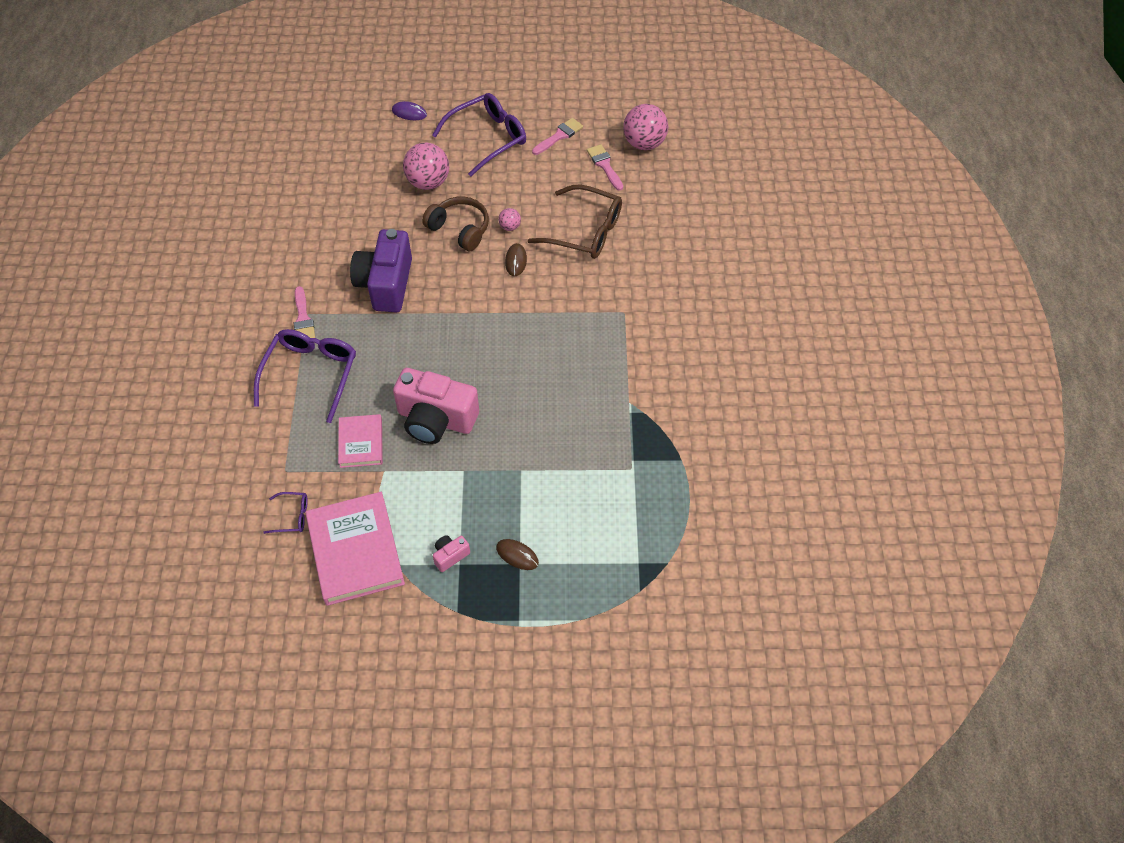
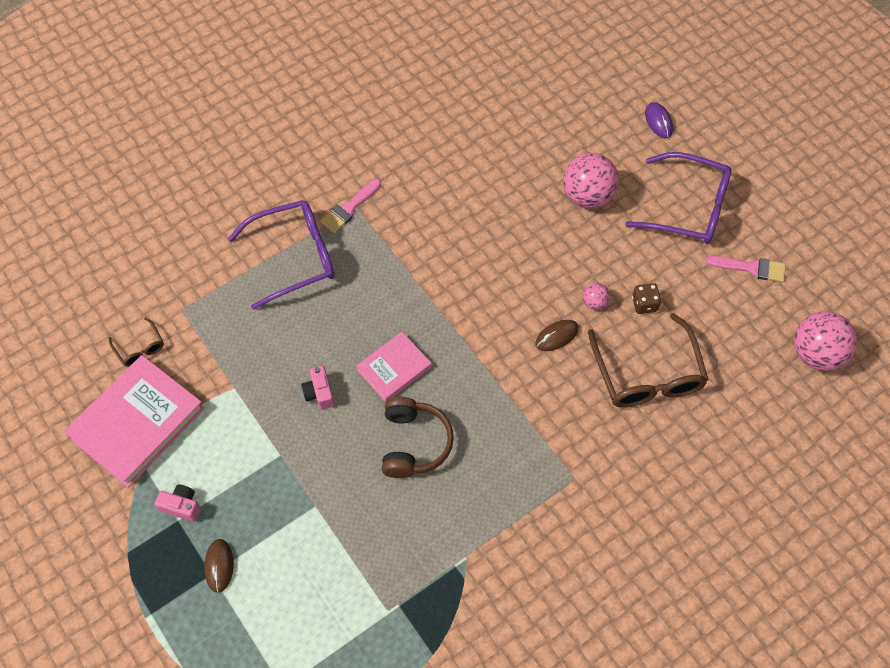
camera: 55 degrees right, 5 degrees up
purple glasses [263,492,308,534] -> brown glasses [109,317,164,367]
pink book [338,414,383,468] -> pink book moved to [356,332,432,402]
purple camera [350,229,412,312] -> none
pink camera [393,368,479,444] -> pink camera [301,366,334,410], size x0.43
brown headphones [422,197,489,251] -> brown headphones moved to [382,397,454,478]
pink brush [587,144,623,191] -> none
none -> brown dice [632,283,661,314]

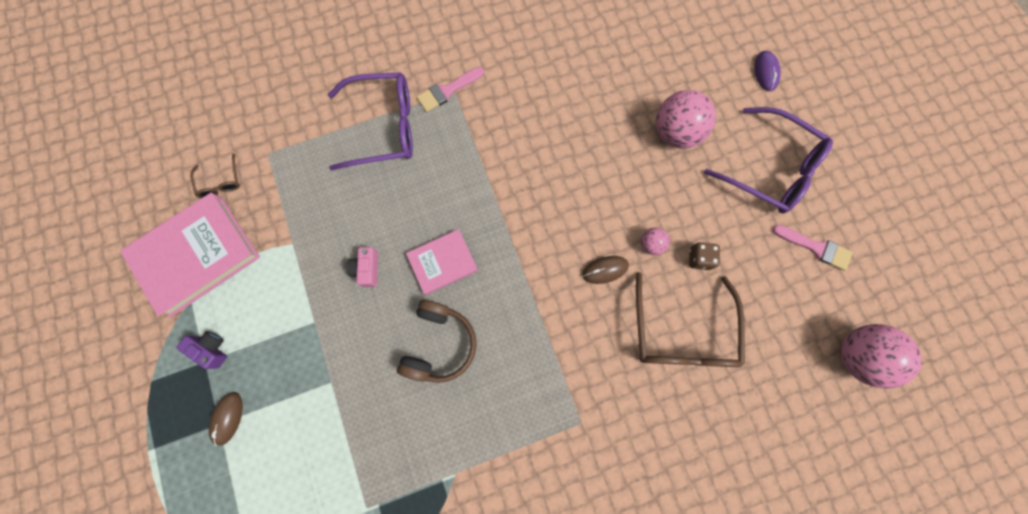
camera: 15 degrees right, 15 degrees up
pink camera [155,484,201,522] -> purple camera [176,331,227,369]

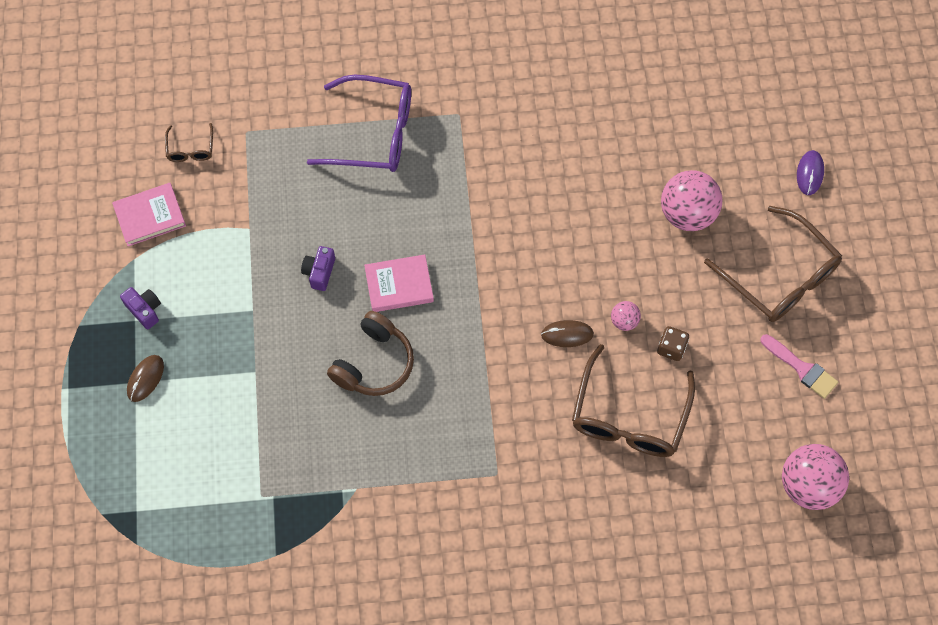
camera: 15 degrees right, 10 degrees down
pink book [120,192,260,317] -> pink book [112,183,186,246], size x0.57
pink camera [346,247,378,287] -> purple camera [301,246,335,291]
pink brush [417,67,484,112] -> none
purple glasses [704,107,833,213] -> brown glasses [704,206,842,322]

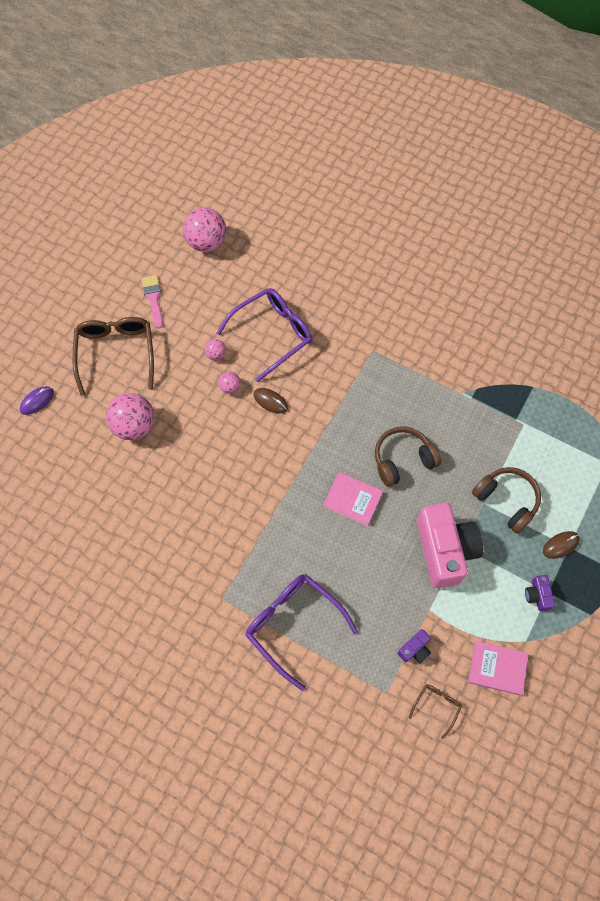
camera: 145 degrees left, 0 degrees up
purple camera [301,246,335,291] -> purple camera moved to [398,629,431,664]
brown glasses [572,344,695,457] -> purple glasses [217,288,312,382]
brown dice [657,326,689,361] -> pink ball [204,339,226,361]
none -> pink camera [417,503,483,588]
none -> brown headphones [472,467,541,533]

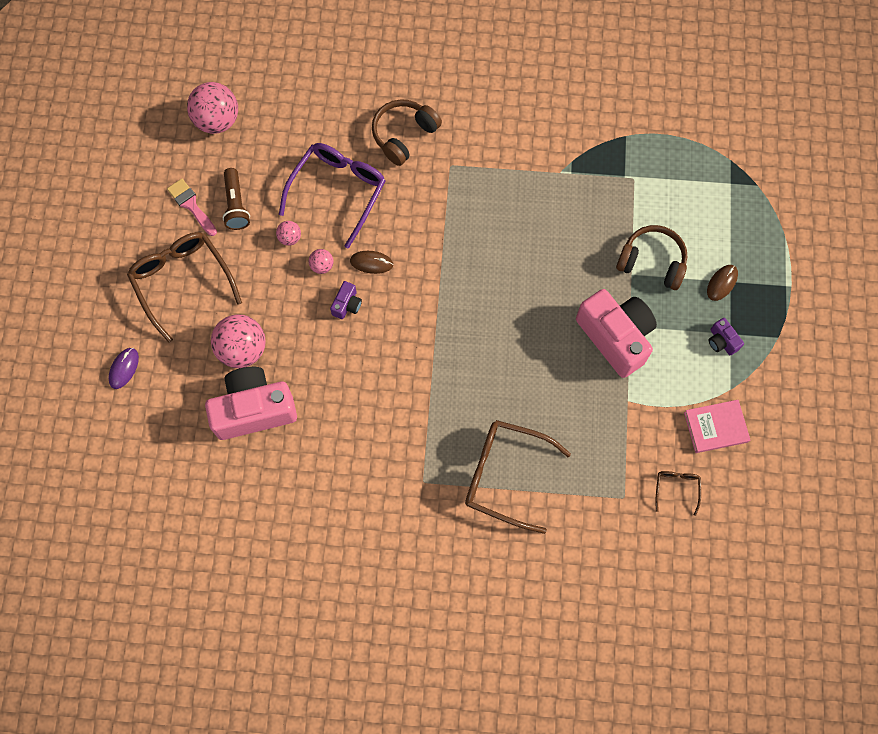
camera: 25 degrees left, 5 degrees up
purple glasses [245,574,358,691] -> brown glasses [465,420,571,534]
pink book [323,472,383,526] -> none
brown headphones [375,426,441,487] -> brown headphones moved to [372,99,442,166]
purple camera [398,629,431,664] -> purple camera moved to [330,281,362,319]
none -> pink camera [205,367,297,440]
none -> brown flashlight [223,168,250,230]

